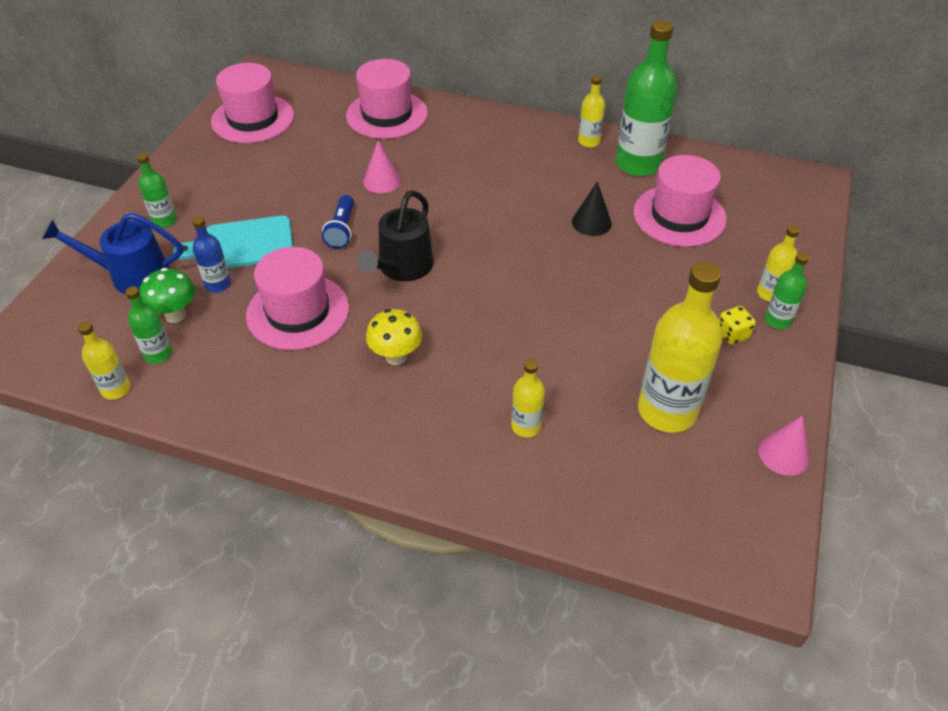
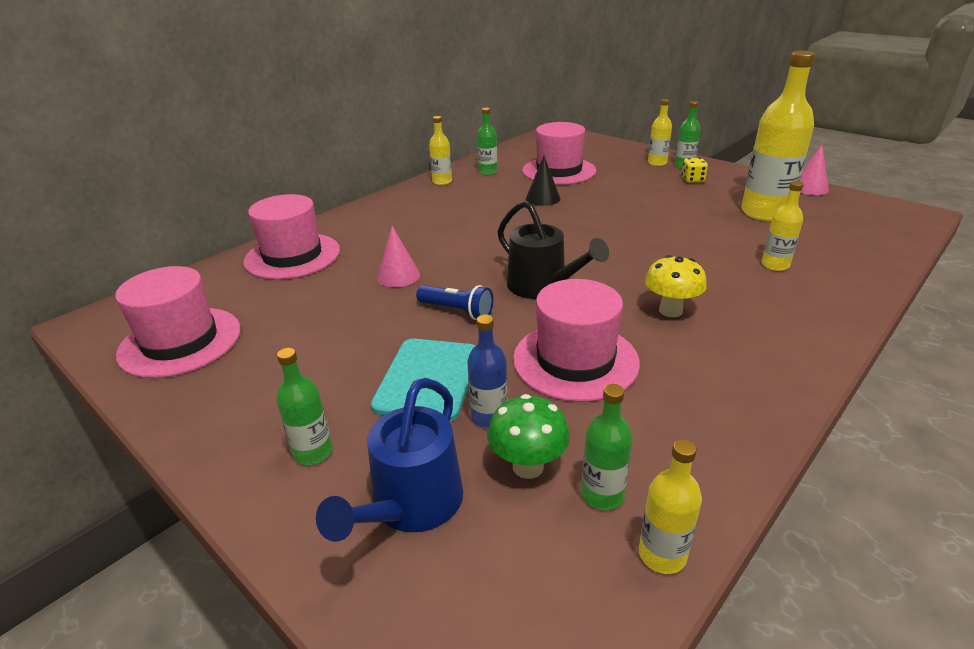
camera: 65 degrees left, 15 degrees down
green bottle [616,20,677,177] -> green bottle [477,108,498,175], size x0.50

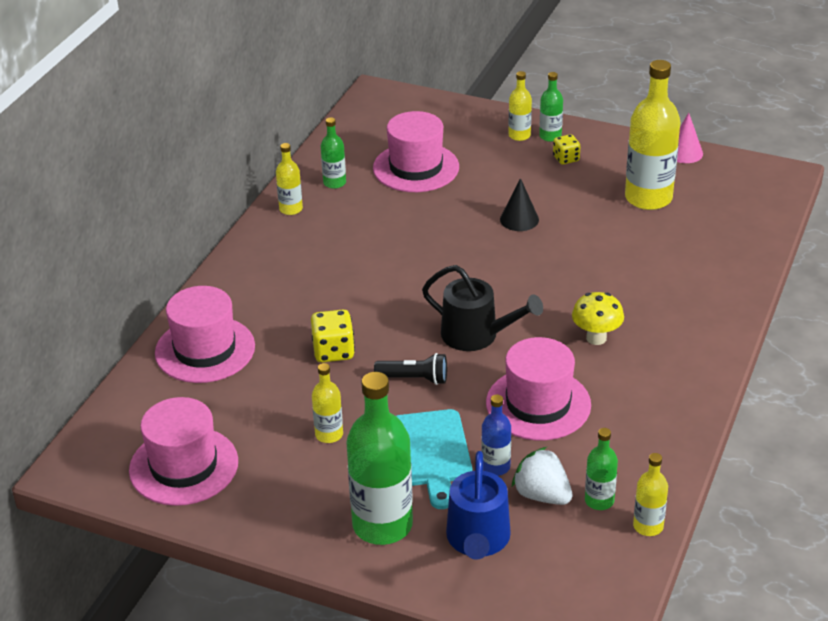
camera: 20 degrees left, 5 degrees up
green bottle [276,348,332,465] -> green bottle [346,372,413,545], size x2.02
pink cone [377,226,420,287] -> yellow dice [311,310,355,362]
blue flashlight [416,285,493,320] -> black flashlight [374,353,447,385]
green mushroom [487,394,570,479] -> white strawberry [512,447,572,505]
black cone [526,155,560,206] -> black cone moved to [500,178,539,231]
yellow bottle [762,181,803,271] -> yellow bottle moved to [312,363,343,443]

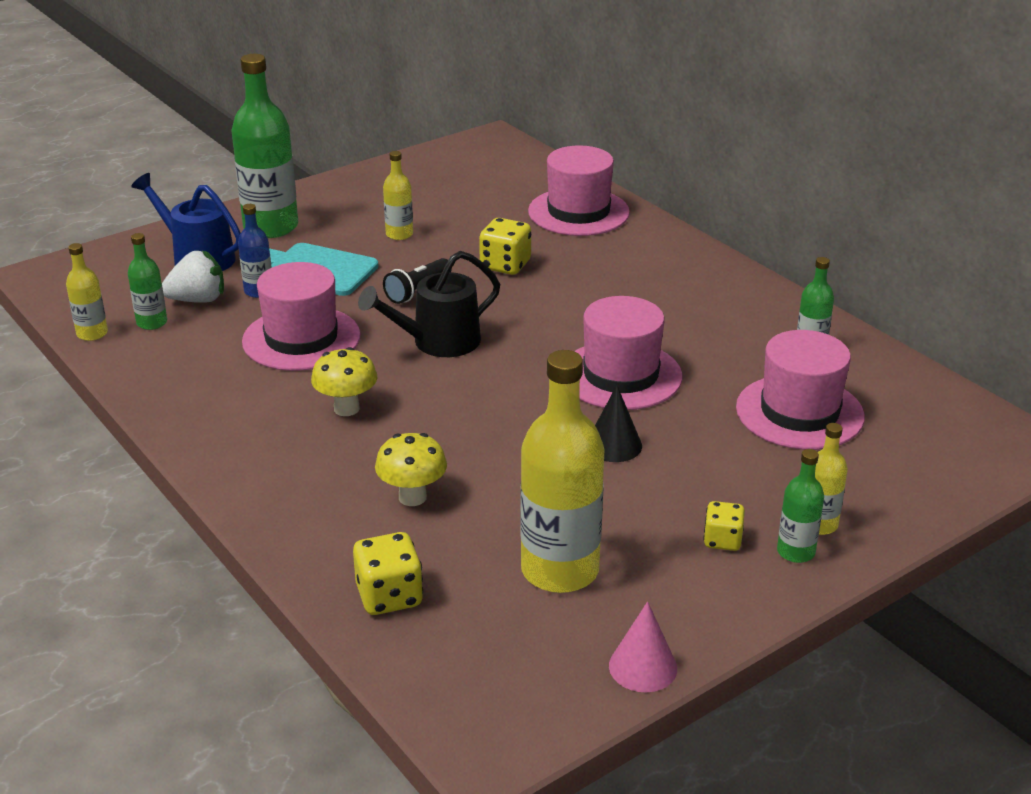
camera: 120 degrees right, 5 degrees down
pink hat [129,397,238,506] -> pink hat moved to [574,296,682,410]
yellow bottle [276,143,303,215] -> none
none -> yellow dice [353,532,423,615]
none -> yellow mushroom [375,433,447,506]

